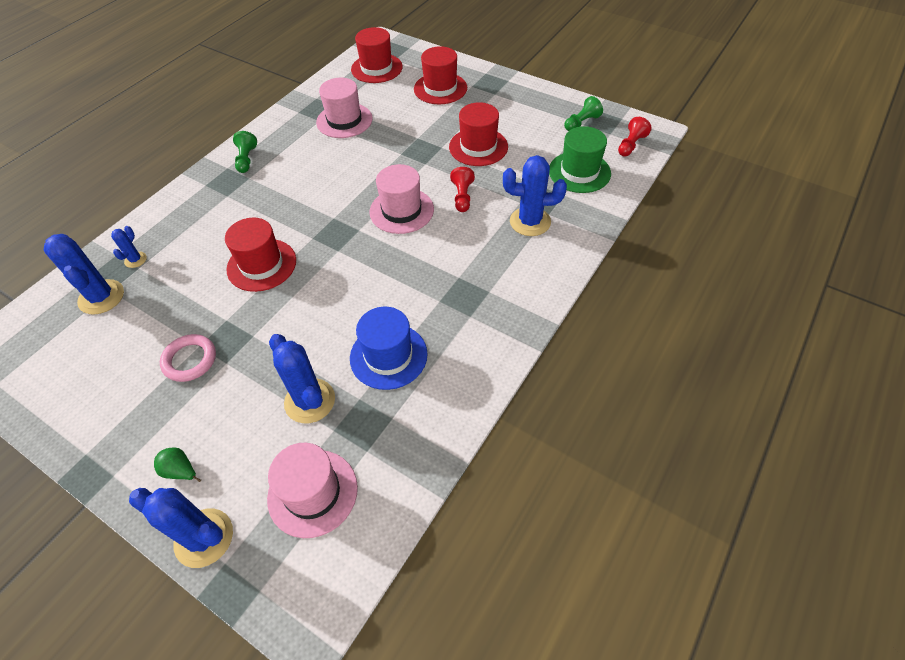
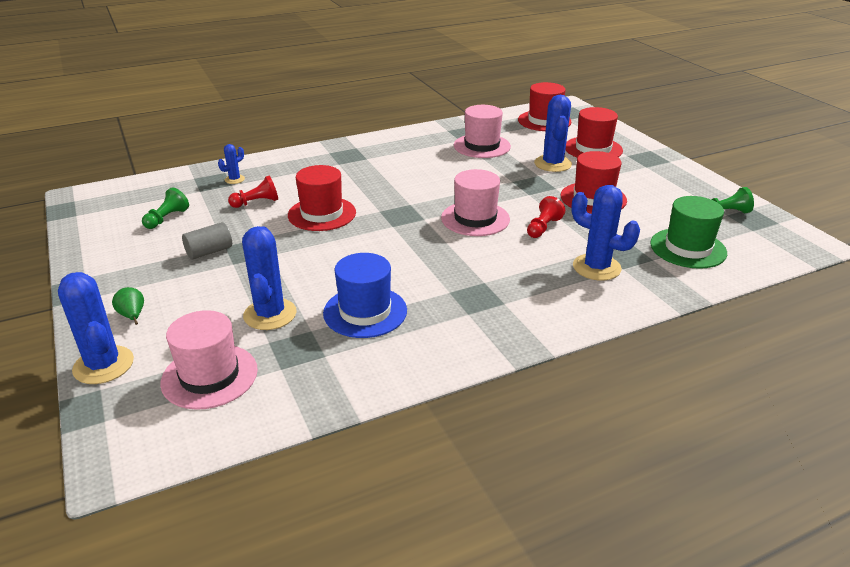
camera: 30 degrees right, 20 degrees down
blue cactus [44,234,124,315] -> blue cactus moved to [534,95,572,172]
pink ring [160,334,216,382] -> grey cylinder [182,222,232,260]
green pawn [233,131,257,173] -> green pawn moved to [142,188,189,229]
red pawn [618,117,652,157] -> red pawn moved to [228,176,278,208]

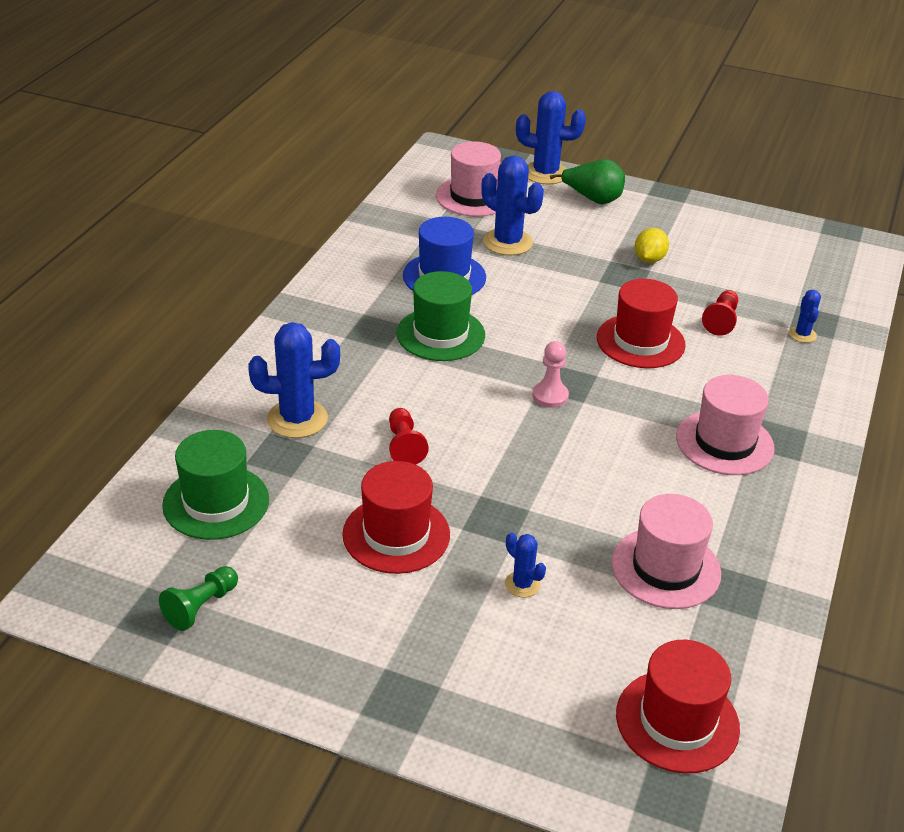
camera: 135 degrees right, 5 degrees up
green pear [112,287,144,325] -> green pear [550,159,625,204], size x1.66
green pawn [142,188,189,229] -> none
grey cylinder [182,222,232,260] -> yellow lemon [635,228,669,263]
pink hat [441,169,510,236] -> pink hat moved to [676,375,775,475]
blue cactus [534,95,572,172] -> blue cactus [505,533,546,598], size x0.51
red hat [565,107,623,158] -> none
none -> green hat [396,271,485,361]
none -> pink pawn [532,341,569,408]

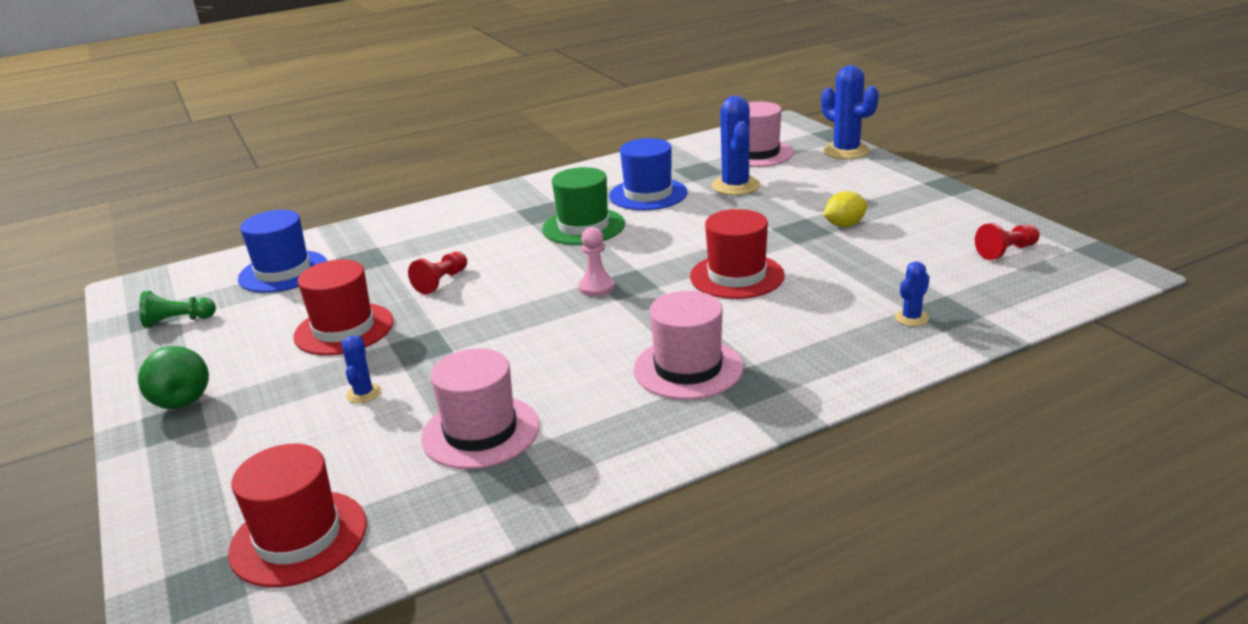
camera: 45 degrees right, 10 degrees down
green hat [162,430,269,540] -> blue hat [238,210,327,293]
blue cactus [248,322,340,438] -> none
green pear [550,159,625,204] -> green pear moved to [138,346,209,409]
red pawn [702,290,738,336] -> red pawn moved to [975,223,1040,260]

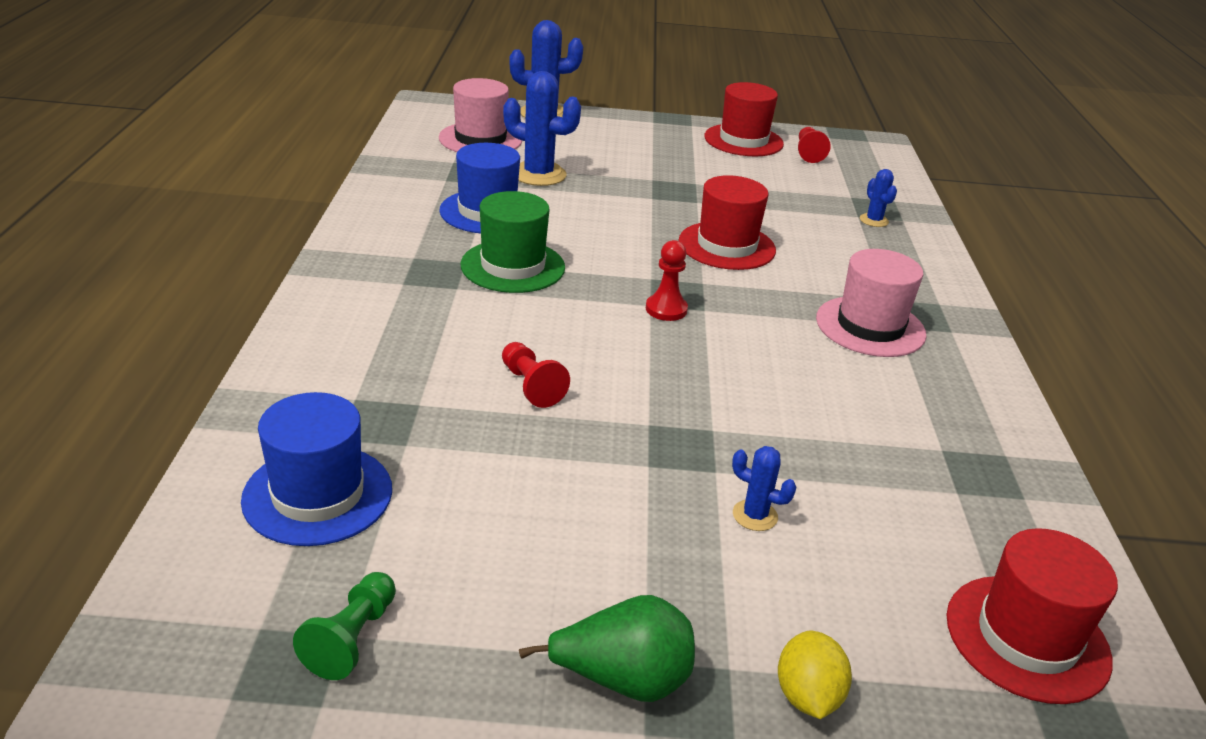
camera: 65 degrees left, 5 degrees up
red hat [293,260,393,355] -> red hat moved to [704,82,784,156]
pink hat [421,348,540,469] -> none
pink pawn [578,227,615,296] -> red pawn [646,240,688,321]
yellow lemon [823,191,867,227] -> yellow lemon moved to [778,631,852,719]

